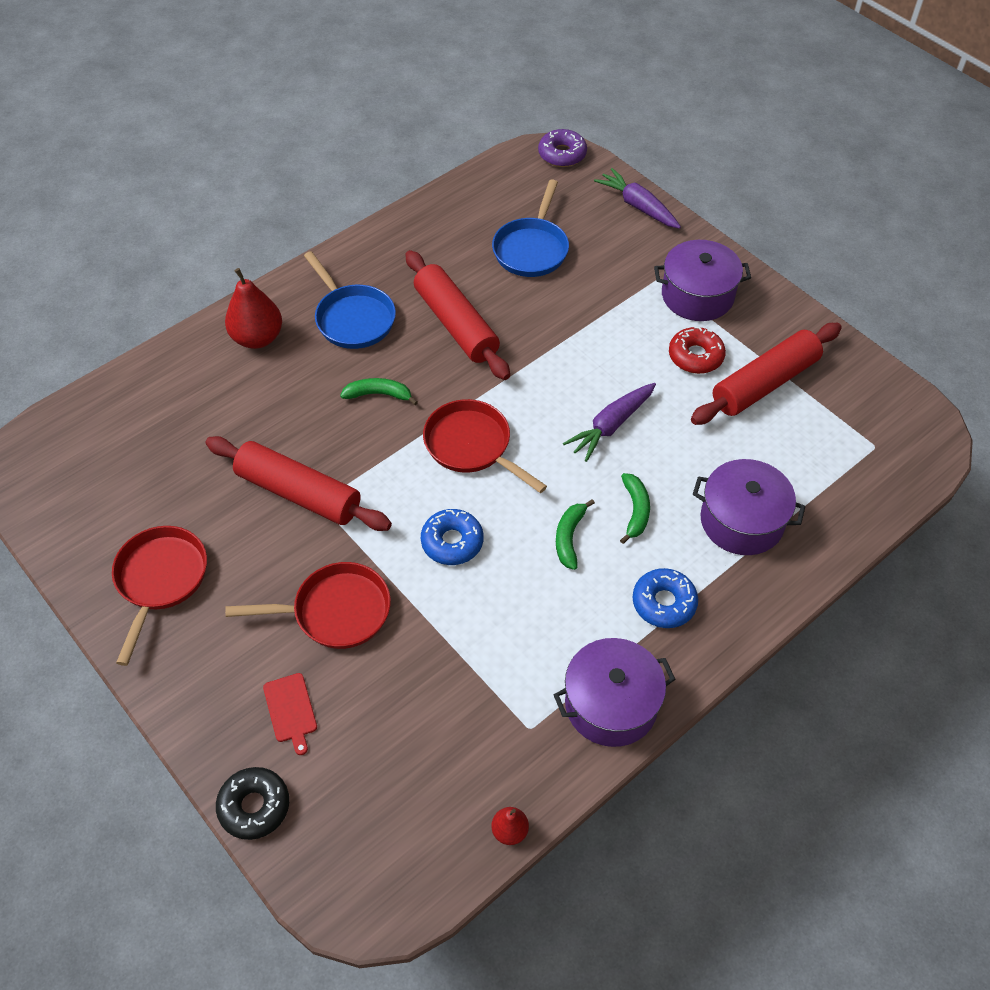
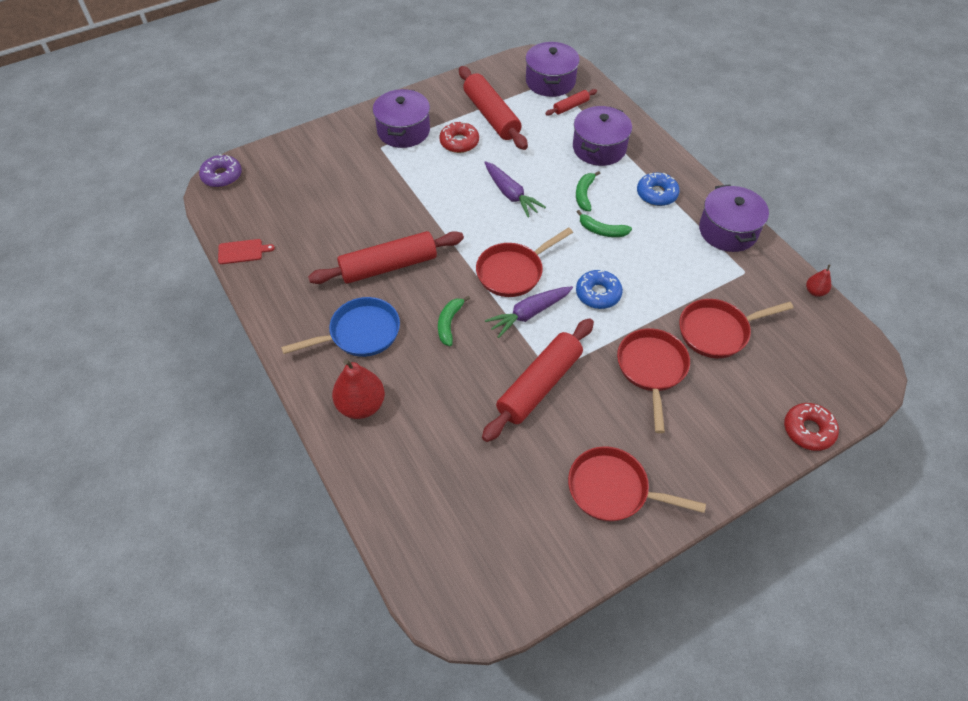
camera: 80 degrees left, 0 degrees up
black donut [216,767,289,840] -> red donut [784,403,839,451]
red cutting board [263,673,317,755] -> red cutting board moved to [218,239,275,264]
blue pan [492,179,569,277] -> none
purple carrot [594,168,681,229] -> purple carrot moved to [485,286,573,338]
green banana [620,473,650,544] -> green banana turned 90 degrees counterclockwise [576,171,600,211]
none -> purple pot [525,42,580,97]
none -> red rolling pin [545,89,597,116]
none -> red pan [679,299,794,358]

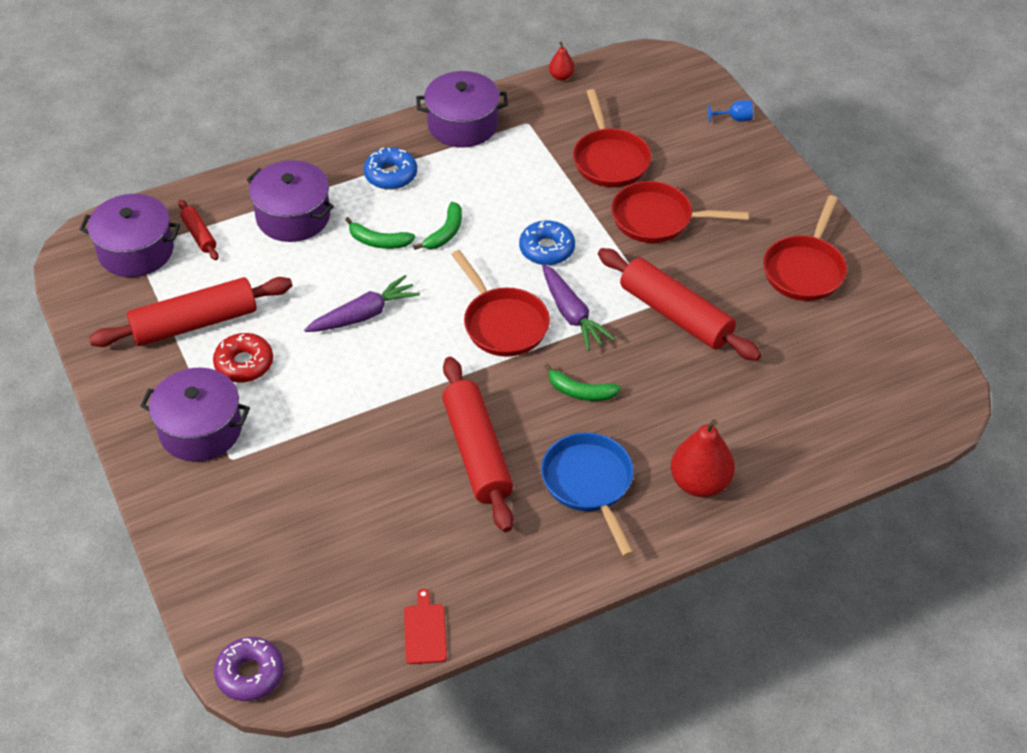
camera: 85 degrees left, 5 degrees down
red donut [784,403,839,451] -> blue goblet [708,100,753,122]

